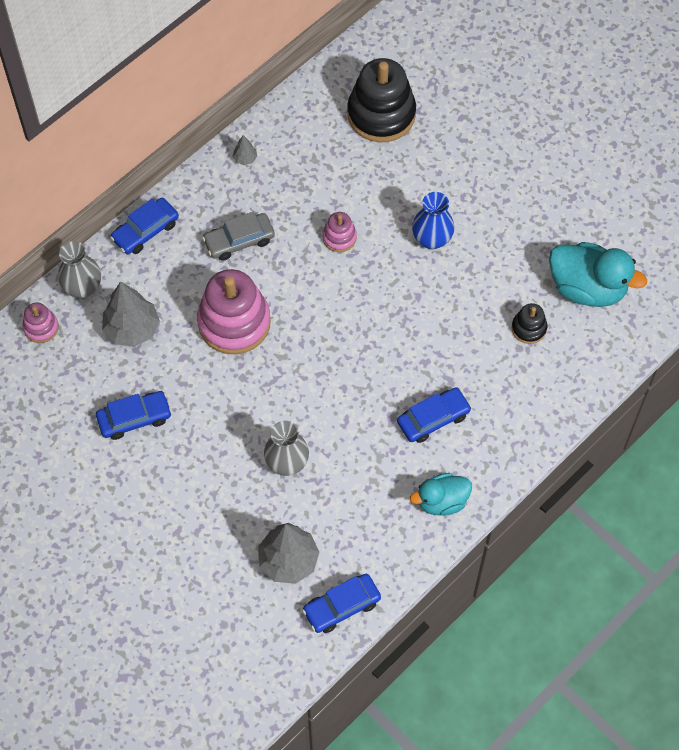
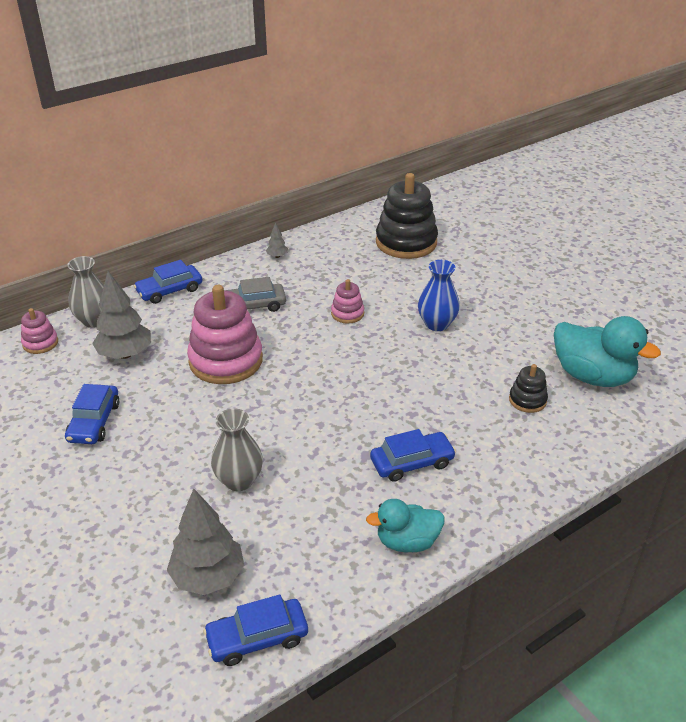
camera: 10 degrees right, 25 degrees down
blue car [96,391,172,440] -> blue car turned 105 degrees clockwise [65,384,119,444]

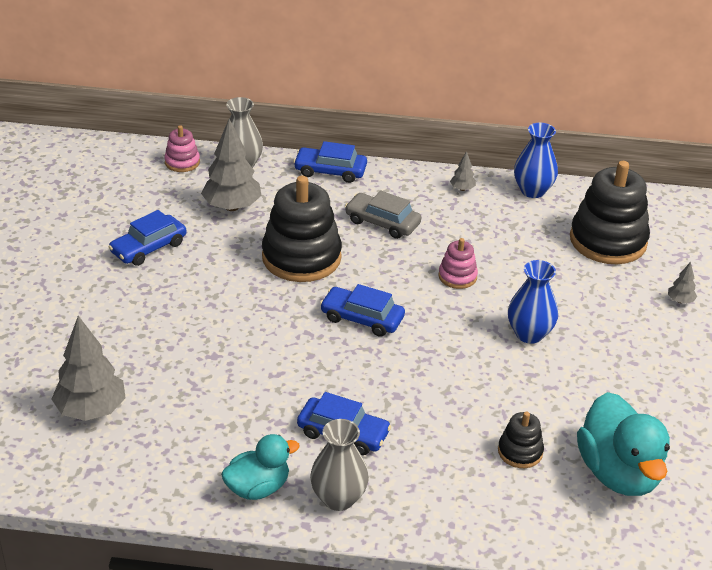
camera: 40 degrees right, 0 degrees up
pink stacking toy [187,285,263,384] -> black stacking toy [262,176,342,282]
blue car [203,594,308,666] -> blue car moved to [320,284,405,337]
grey vase [211,408,263,491] -> grey vase moved to [310,419,369,511]
turquoise duck [366,499,445,552] -> turquoise duck turned 120 degrees clockwise [221,434,300,500]
none -> blue vase [514,123,558,198]
none -> grey tree [668,262,697,304]

